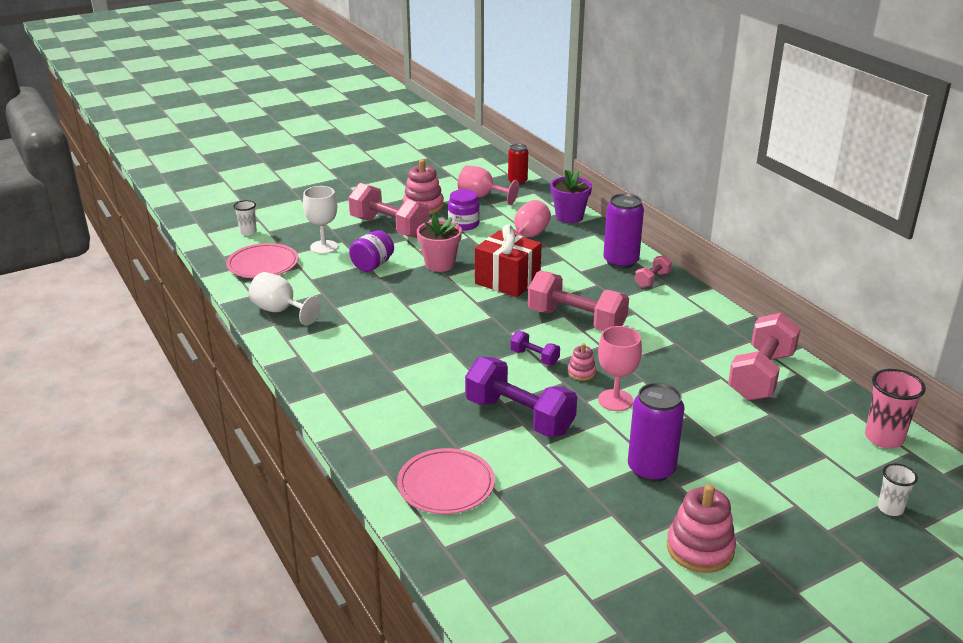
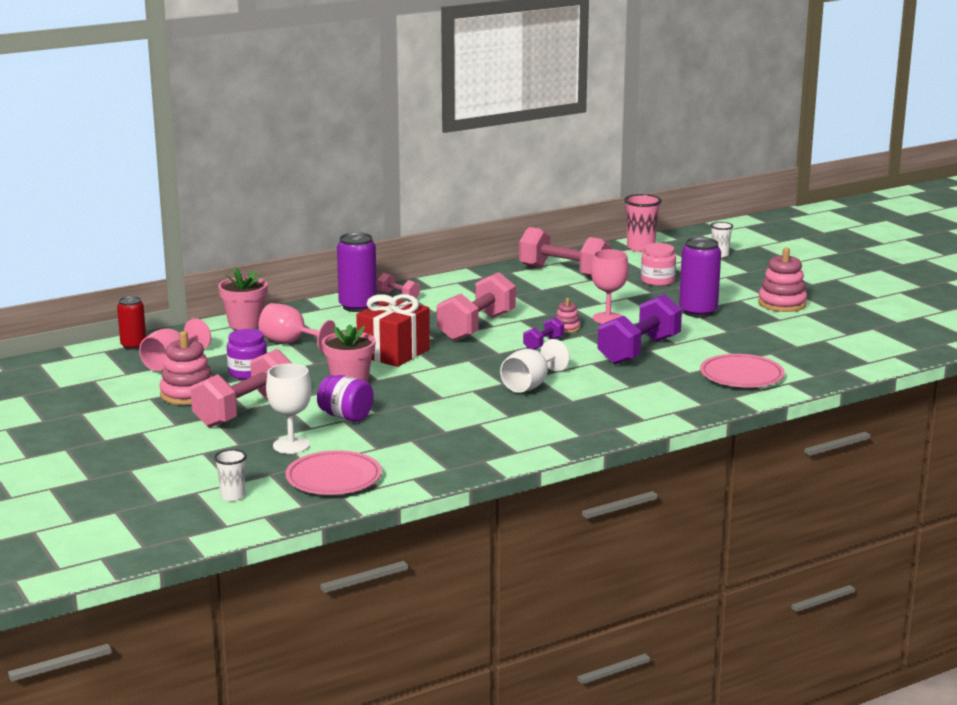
camera: 90 degrees left, 10 degrees down
white goblet [249,272,322,326] -> white goblet moved to [500,339,570,393]
purple flower pot [550,170,592,223] -> pink flower pot [218,267,268,330]
none -> pink jar [641,243,676,286]

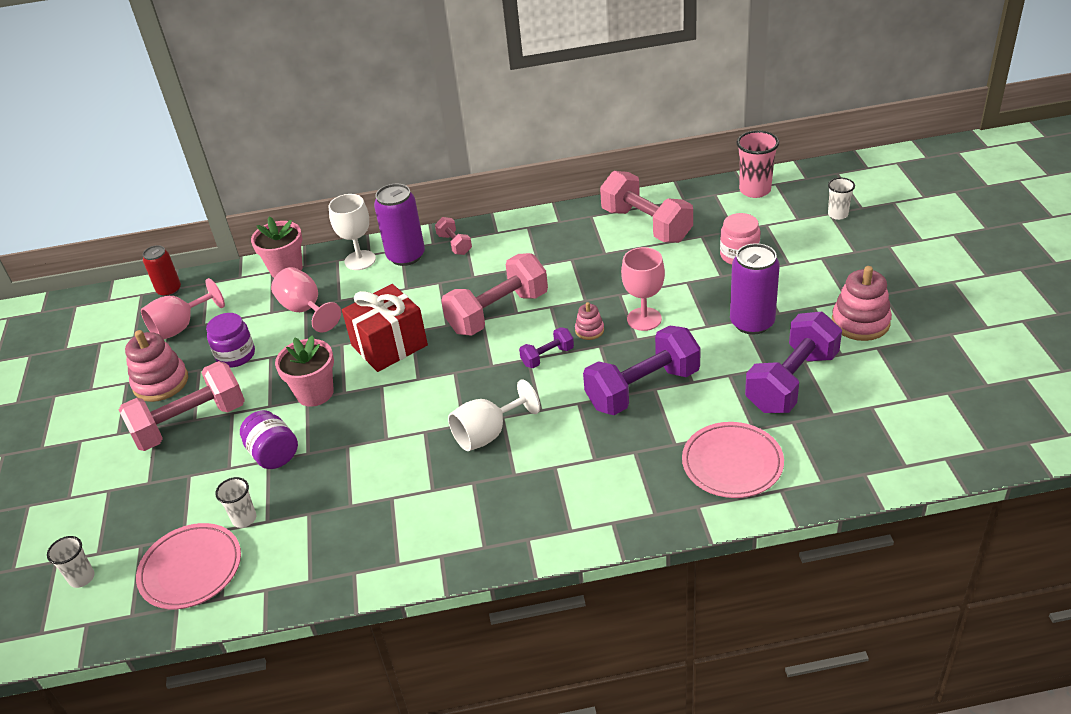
camera: 25 degrees right, 20 degrees up
white goblet [266,363,311,454] -> white goblet moved to [329,194,376,270]
none -> white cup [215,477,256,528]
none -> purple dumbbell [745,312,842,413]

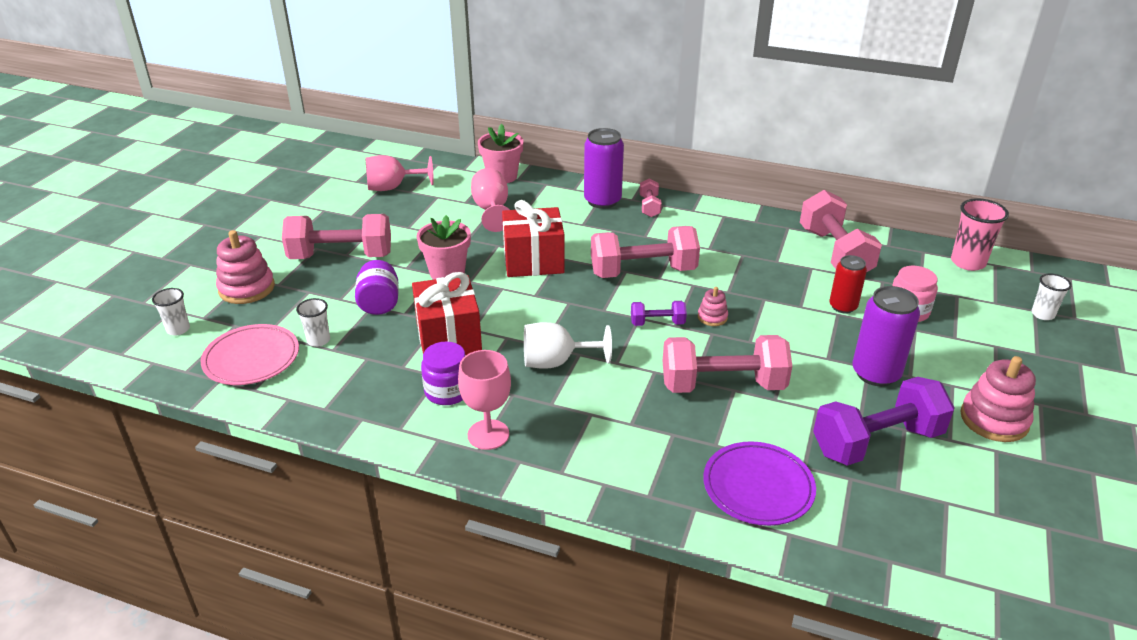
camera: 25 degrees right, 5 degrees down
pink stacking toy [125,330,188,402] -> pink stacking toy moved to [216,230,275,304]
red can [143,245,181,297] -> red can moved to [829,255,867,314]
purple jar [206,313,255,368] -> purple jar moved to [421,341,466,405]
white goblet [329,194,376,270] -> none
purple dumbbell [583,325,701,415] -> pink dumbbell [663,335,792,393]
pink goblet [621,247,665,331] -> pink goblet moved to [458,350,511,450]
pink plate [682,422,784,498] -> purple plate [703,441,816,526]
none -> red gift [412,272,482,355]

